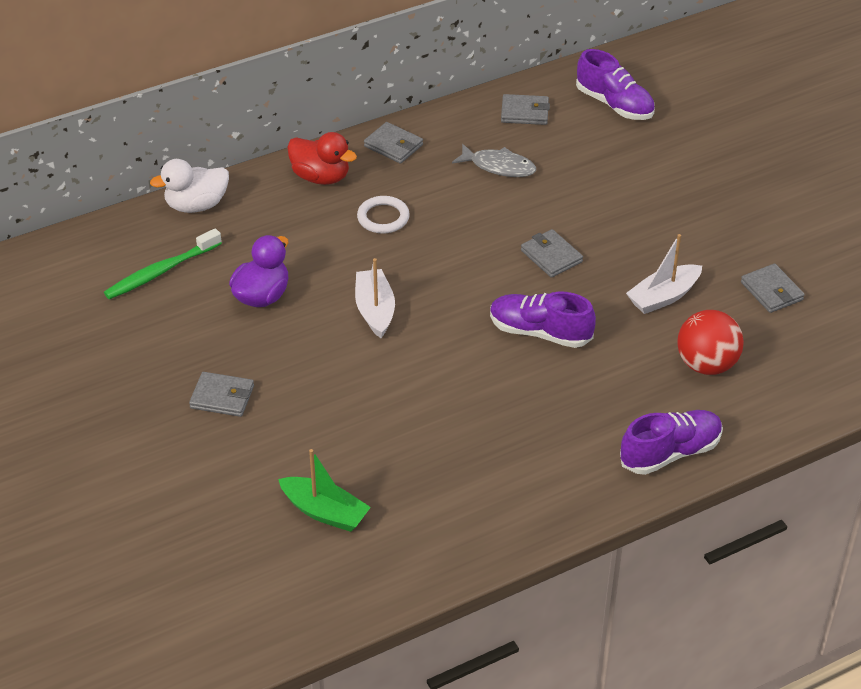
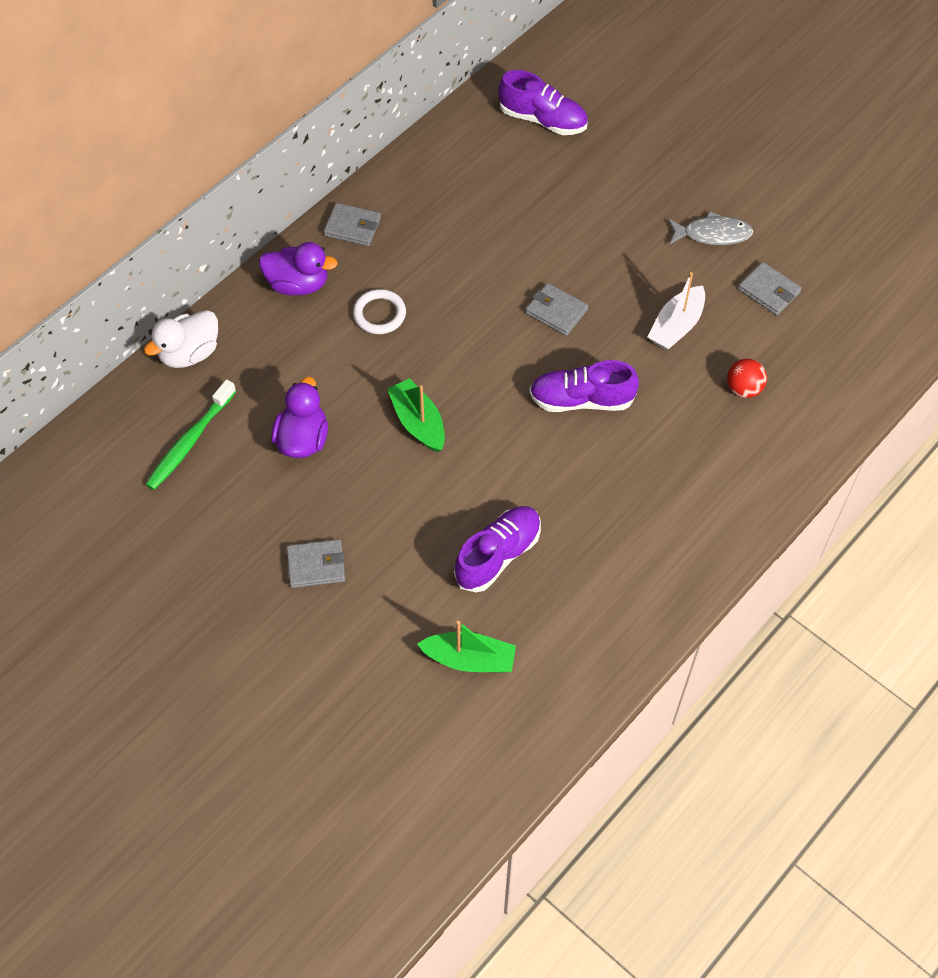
camera: 20 degrees left, 15 degrees up
red duck [287,132,357,185] -> purple duck [259,242,338,295]
white boat [355,258,395,338] -> green boat [387,378,445,452]
grey fish [452,144,536,177] -> grey fish moved to [668,211,753,245]
grey wallet [501,94,550,125] -> none
purple shoe [620,410,723,475] -> purple shoe moved to [454,506,541,592]
red ball [677,310,744,375] -> red ball [727,359,767,398], size x0.63

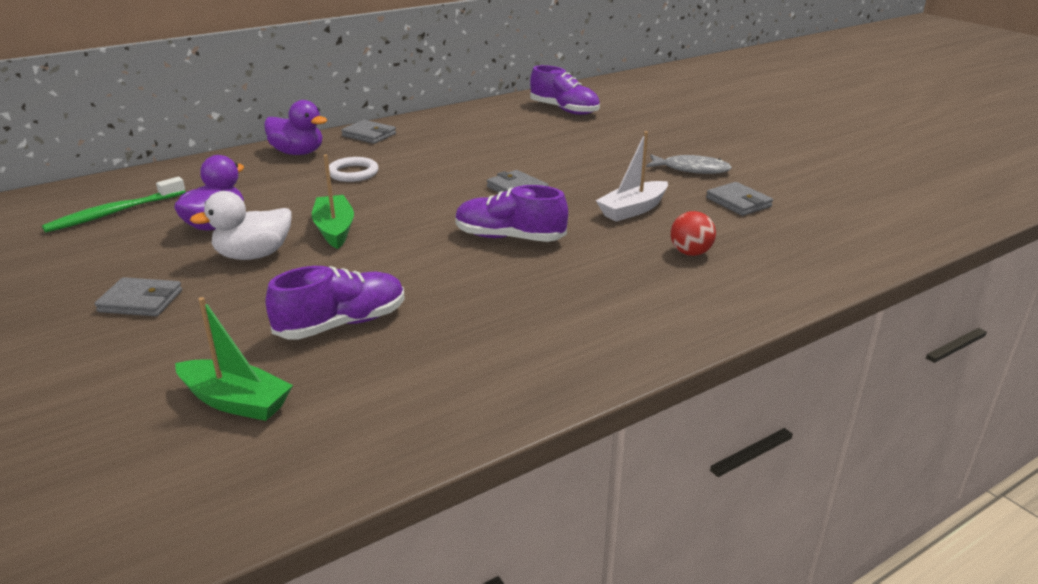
camera: 15 degrees right, 30 degrees down
white duck [144,310,218,368] -> white duck moved to [190,191,292,260]

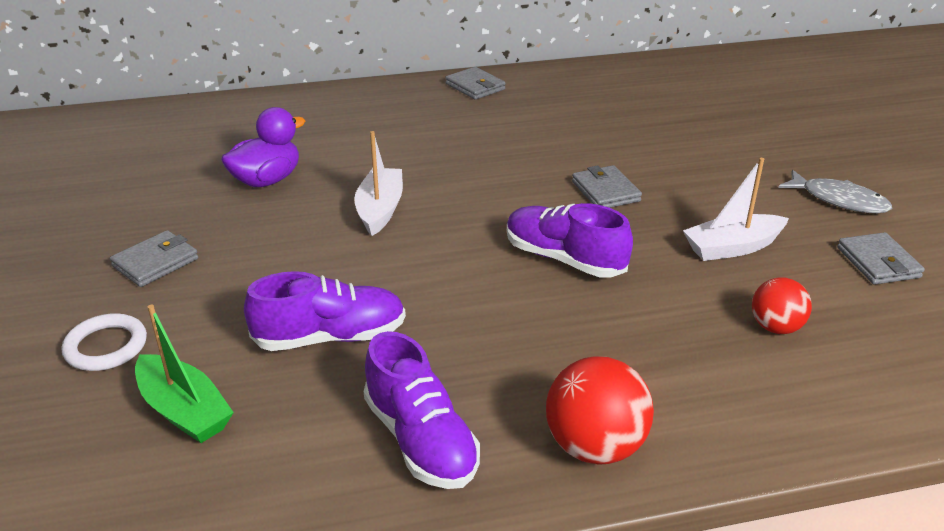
camera: 20 degrees right, 5 degrees up
green toothbrush [42,177,186,232] -> none
grey wallet [95,277,182,316] -> grey wallet turned 75 degrees counterclockwise [110,230,198,287]
white duck [190,191,292,260] -> none
purple duck [264,100,327,155] -> none
green boat [312,155,354,249] -> white boat [354,131,403,236]
white ring [329,157,379,182] -> white ring moved to [62,313,147,371]
purple shoe [530,65,600,115] -> purple shoe moved to [364,331,480,489]
none -> red ball [546,356,654,465]

